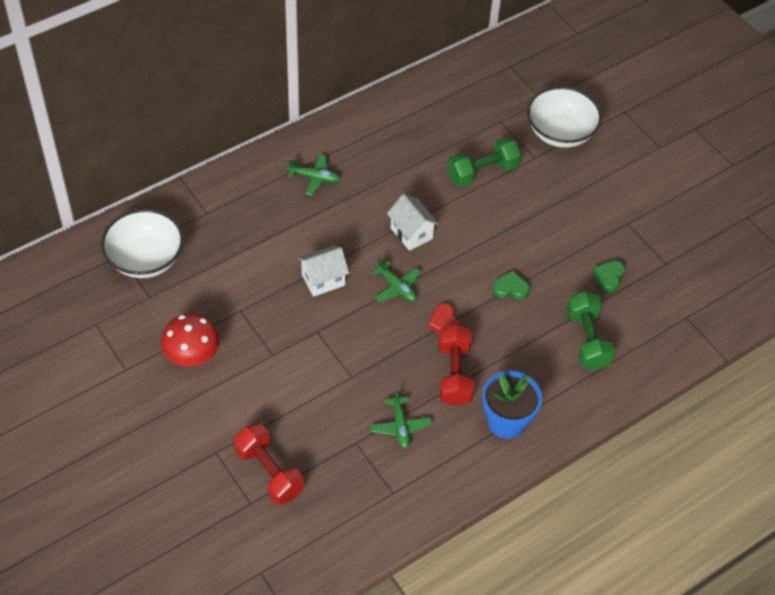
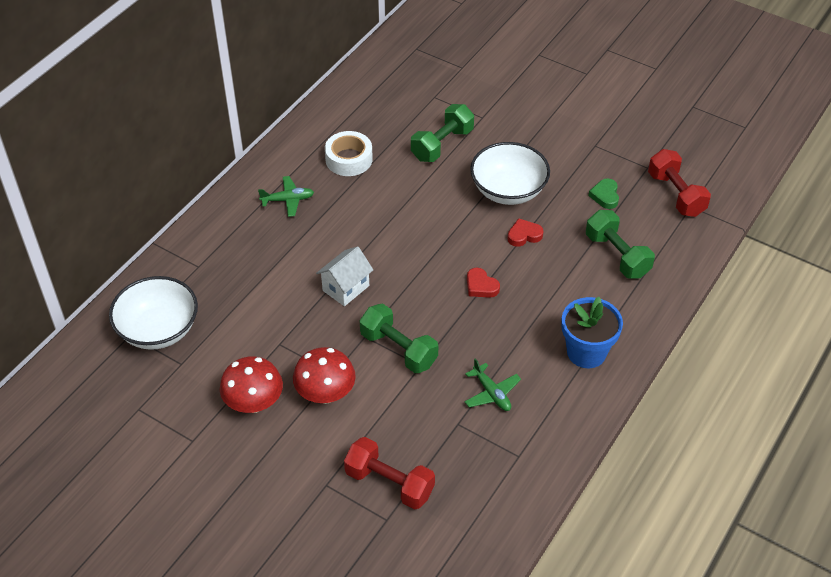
camera: 20 degrees left, 5 degrees down
green plane [371,258,421,302] -> none
white house [387,194,439,251] -> none
red dumbbell [439,324,474,406] -> red dumbbell moved to [648,149,711,217]
green heart [493,271,530,300] -> red heart [507,218,544,247]
white bowl [527,86,602,148] -> white bowl moved to [470,142,550,205]
none -> red mushroom [293,347,356,404]
none -> white tape [325,131,373,176]
none -> green dumbbell [360,304,438,373]

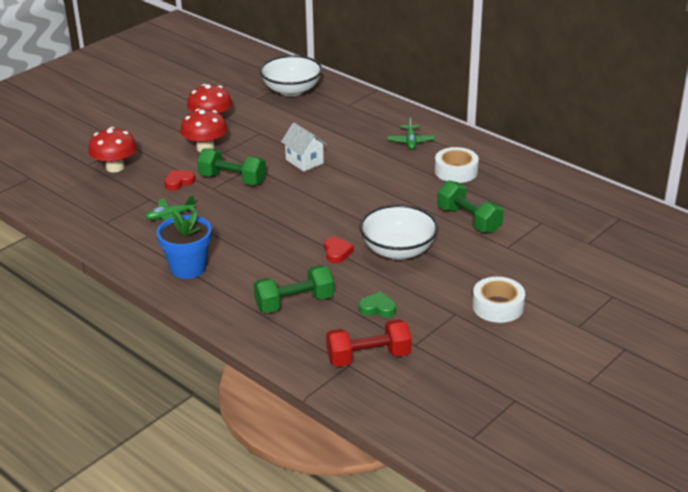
camera: 100 degrees right, 15 degrees down
red dumbbell [344,437,435,510] -> red mushroom [88,127,137,172]
green dumbbell [360,304,438,373] -> green dumbbell turned 60 degrees clockwise [197,148,266,185]
red heart [467,268,500,298] -> red heart moved to [164,170,195,190]
none -> white tape [472,277,525,323]

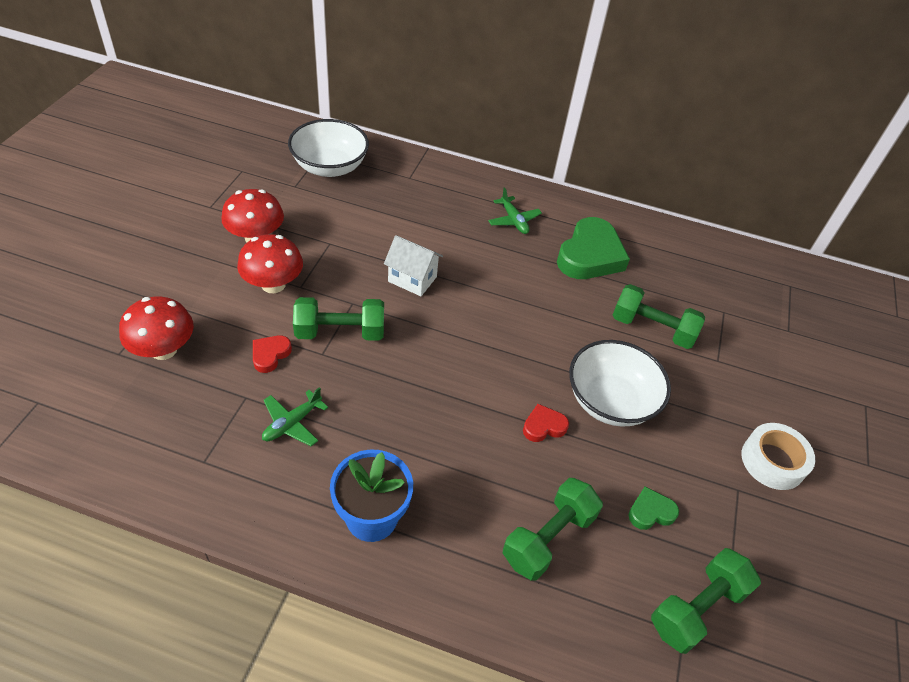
camera: 30 degrees left, 15 degrees up
red heart [324,237,354,263] -> red heart turned 75 degrees counterclockwise [523,404,569,442]
red dumbbell [326,319,412,367] -> green dumbbell [651,548,761,654]
white tape [435,147,479,183] -> green heart [557,217,630,279]

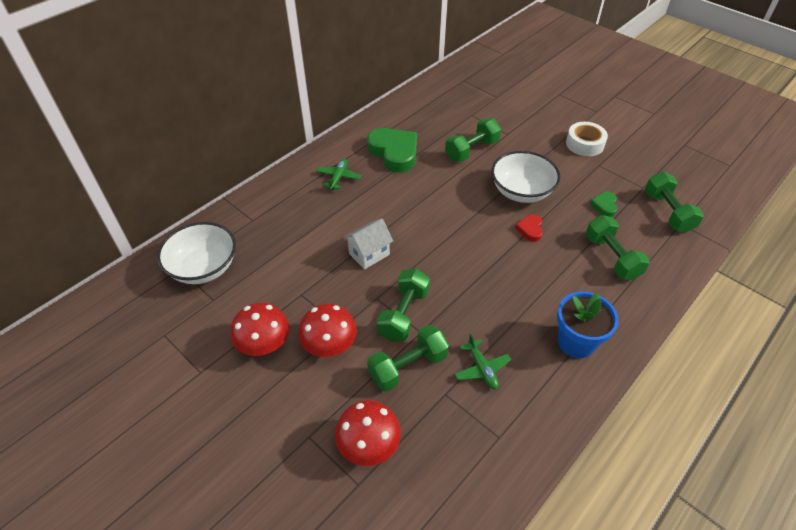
camera: 60 degrees left, 0 degrees up
red heart [253,335,292,373] -> green dumbbell [367,325,449,392]
green plane [488,187,542,234] -> green plane turned 75 degrees counterclockwise [316,159,361,190]

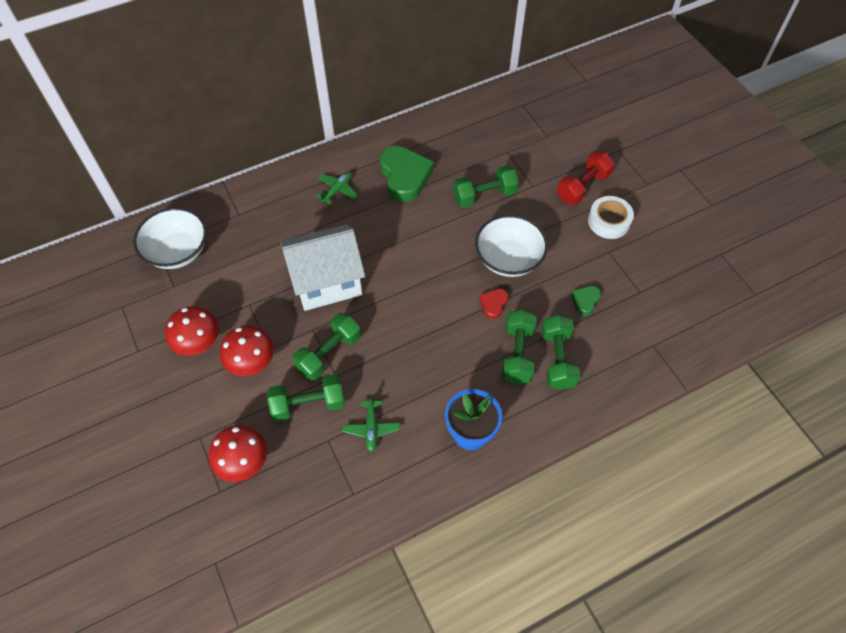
camera: 20 degrees right, 10 degrees up
white house [344,219,393,269] -> white house [281,225,365,311], size x1.91
green dumbbell [645,172,704,233] -> green dumbbell moved to [502,309,537,384]
none -> red dumbbell [557,151,614,205]

